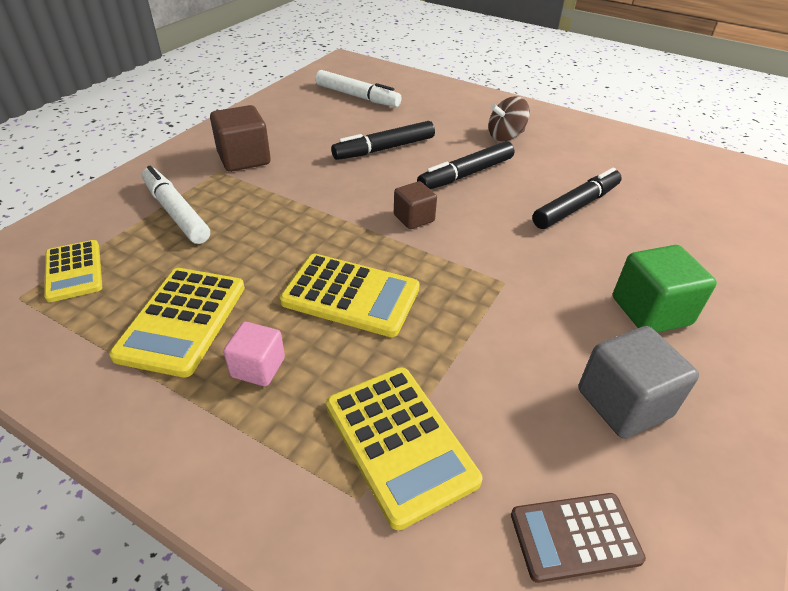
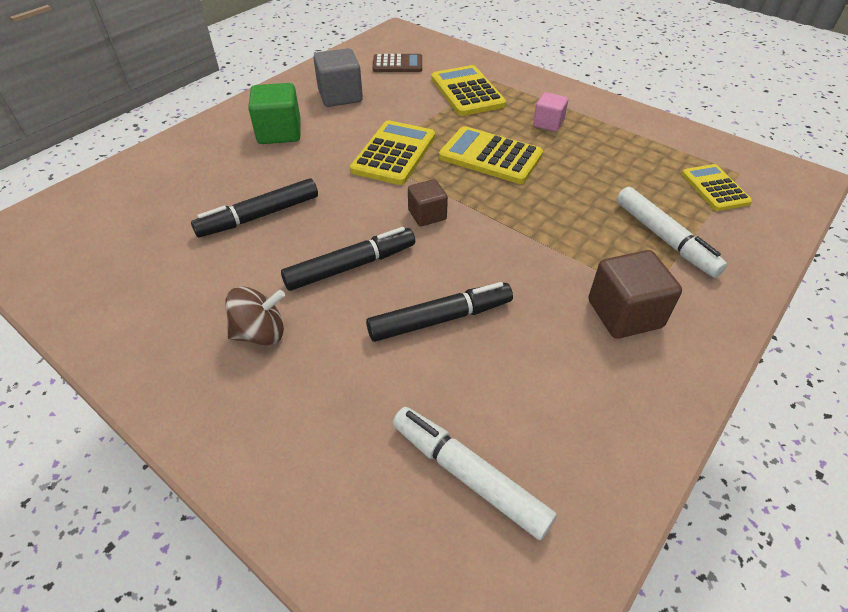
camera: 170 degrees left, 5 degrees up
yellow calculator [109,268,245,377] -> yellow calculator moved to [350,120,435,185]

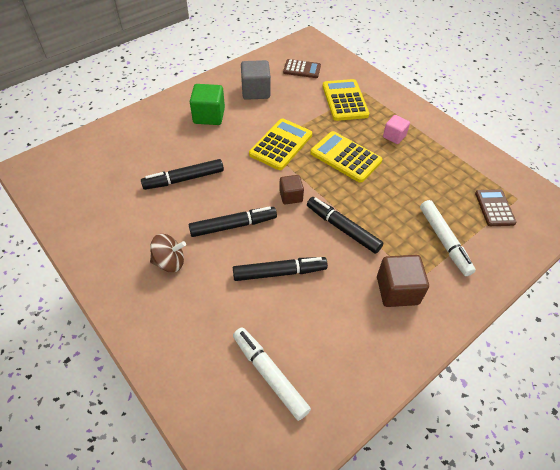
camera: 10 degrees right, 5 degrees up
yellow calculator [682,164,752,211] -> brown calculator [475,189,517,226]
none -> black marker [307,197,383,254]

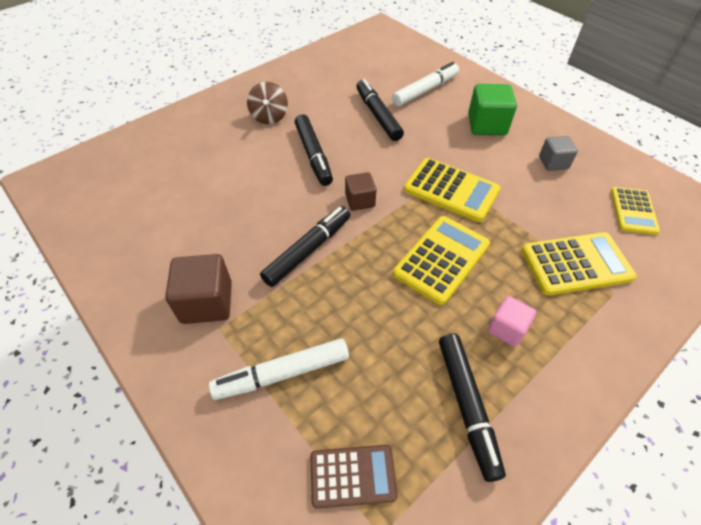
camera: 90 degrees right, 0 degrees up
black marker [233,257,328,281] -> black marker moved to [439,333,506,482]
white marker [233,327,311,421] -> white marker moved to [392,62,459,107]
grey cube [241,60,271,100] -> grey cube [539,136,578,171], size x0.63
brown calculator [283,59,321,78] -> yellow calculator [611,187,660,235]

